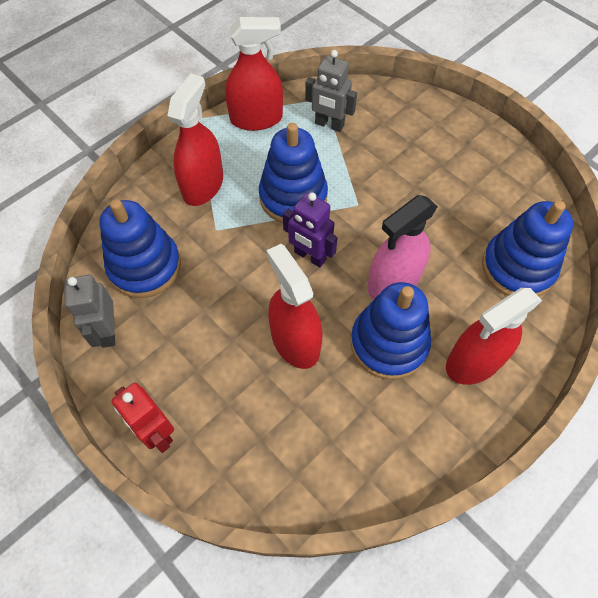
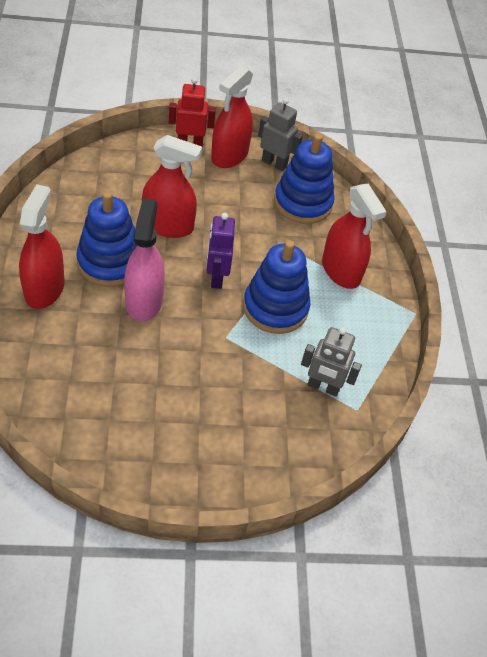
camera: 125 degrees right, 10 degrees down
red spray bottle [225,17,283,131] -> red spray bottle moved to [211,66,253,168]
purple robot [283,192,338,267] -> purple robot turned 75 degrees counterclockwise [207,213,235,289]
grey robot [305,50,357,132] -> grey robot turned 135 degrees counterclockwise [301,327,362,396]
blue stacking toy [482,200,573,296] -> none

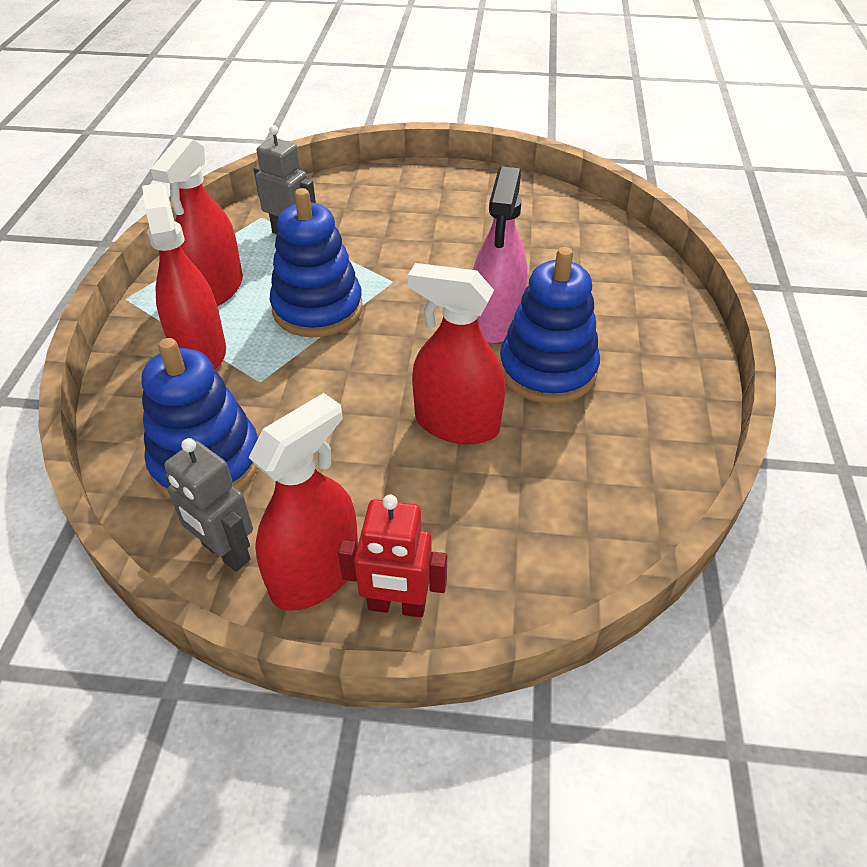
camera: 165 degrees left, 5 degrees down
red spray bottle [19,184,65,309] -> red spray bottle moved to [150,137,243,306]
purple robot [207,213,235,289] -> none

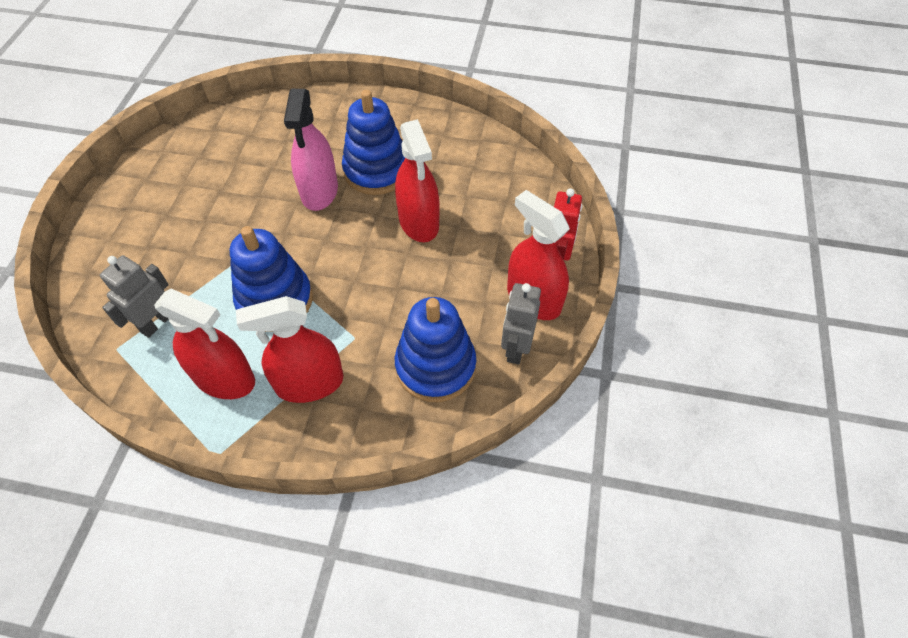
camera: 85 degrees left, 10 degrees up
grey robot [164,438,253,572] -> grey robot turned 150 degrees clockwise [501,283,541,364]
red spray bottle [408,263,506,444] -> red spray bottle turned 45 degrees counterclockwise [395,119,440,242]
pink spray bottle [473,167,527,343] -> pink spray bottle turned 75 degrees clockwise [284,89,338,211]

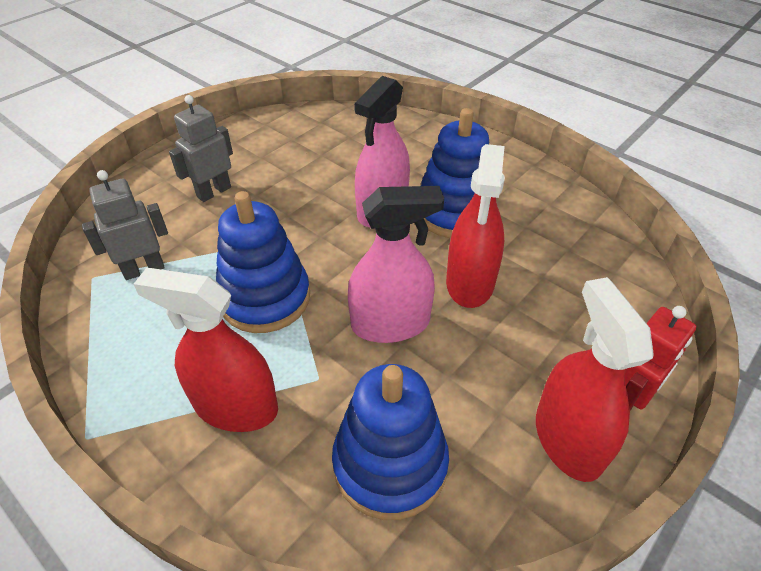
camera: 30 degrees right, 10 degrees down
red spray bottle [154,289,255,399] -> none
grey robot [501,283,541,364] -> grey robot moved to [169,95,233,202]
none -> pink spray bottle [348,186,444,343]

